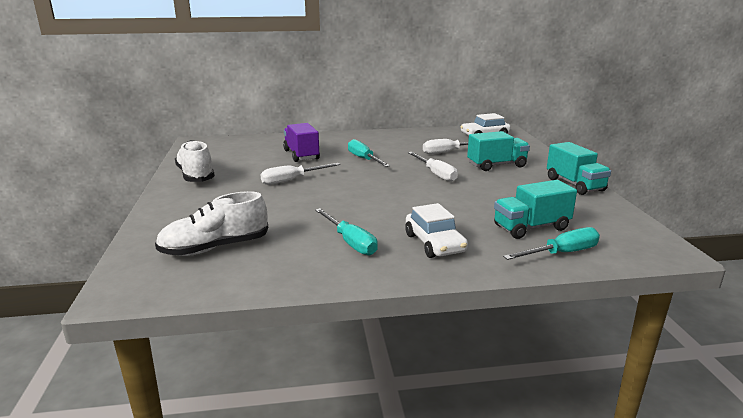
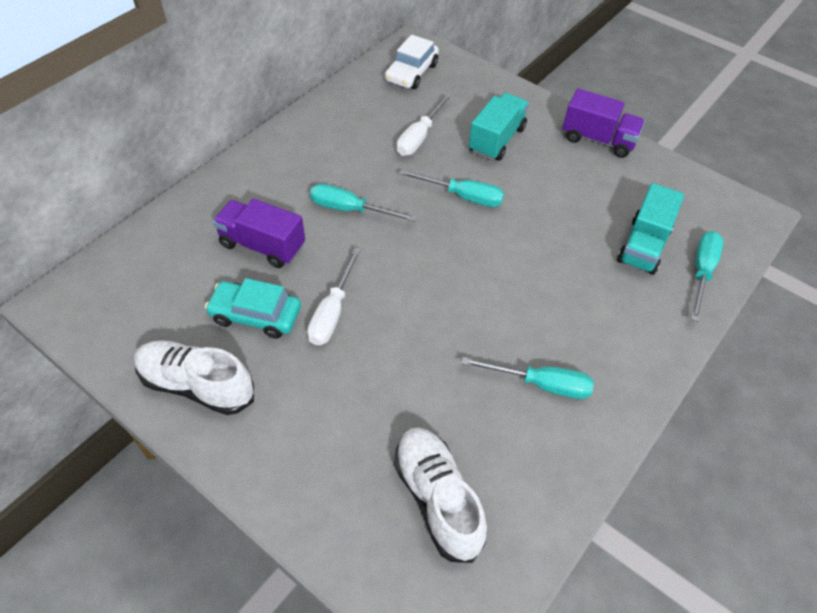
camera: 45 degrees left, 30 degrees up
white shoe [155,191,268,256] -> white shoe turned 135 degrees clockwise [394,427,487,563]
white car [405,203,468,258] -> none
white screwdriver [408,152,458,182] -> turquoise screwdriver [399,169,504,207]
turquoise truck [547,142,611,195] -> purple truck [563,88,645,158]
none -> turquoise car [205,278,301,339]

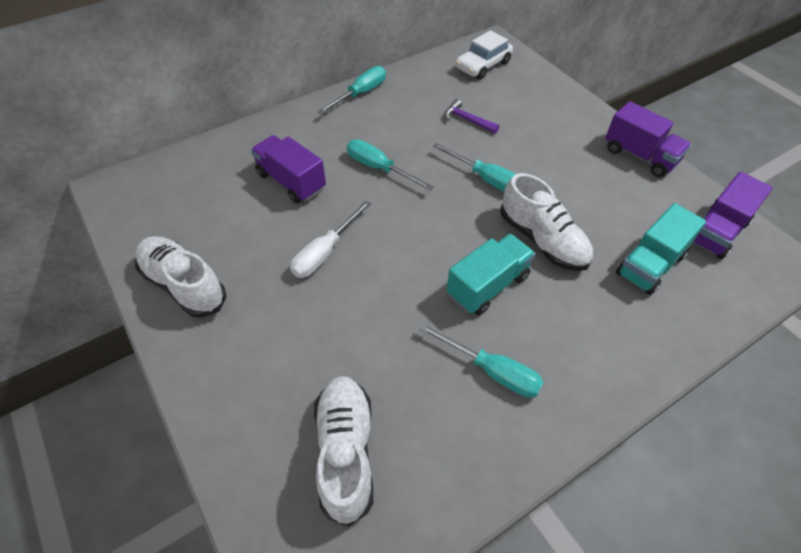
camera: 20 degrees right, 0 degrees up
turquoise car [205,278,301,339] -> none
white screwdriver [397,93,451,156] -> purple hammer [444,99,499,134]
turquoise truck [469,93,529,161] -> turquoise truck moved to [447,234,535,315]
turquoise screwdriver [691,231,724,322] -> turquoise screwdriver moved to [317,66,386,114]
none -> white shoe [500,173,593,271]
none -> purple truck [693,172,773,259]

